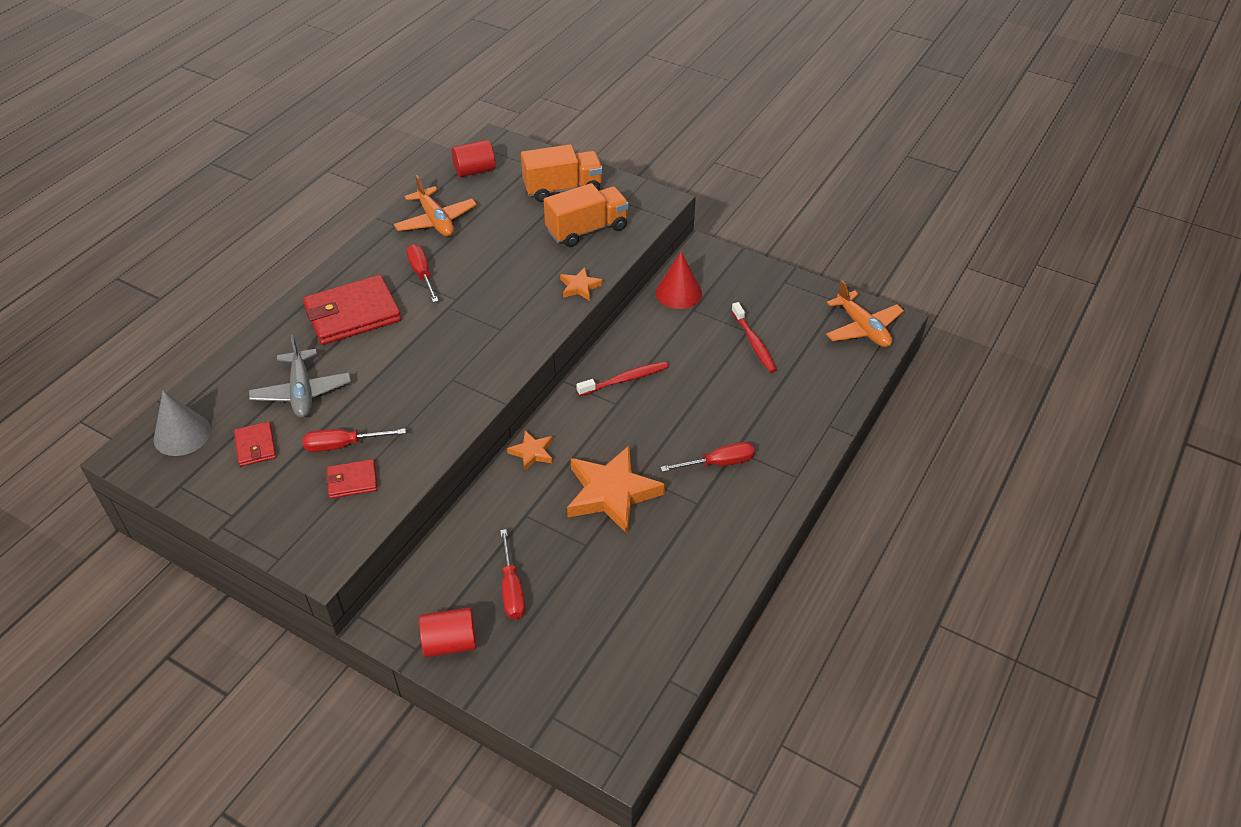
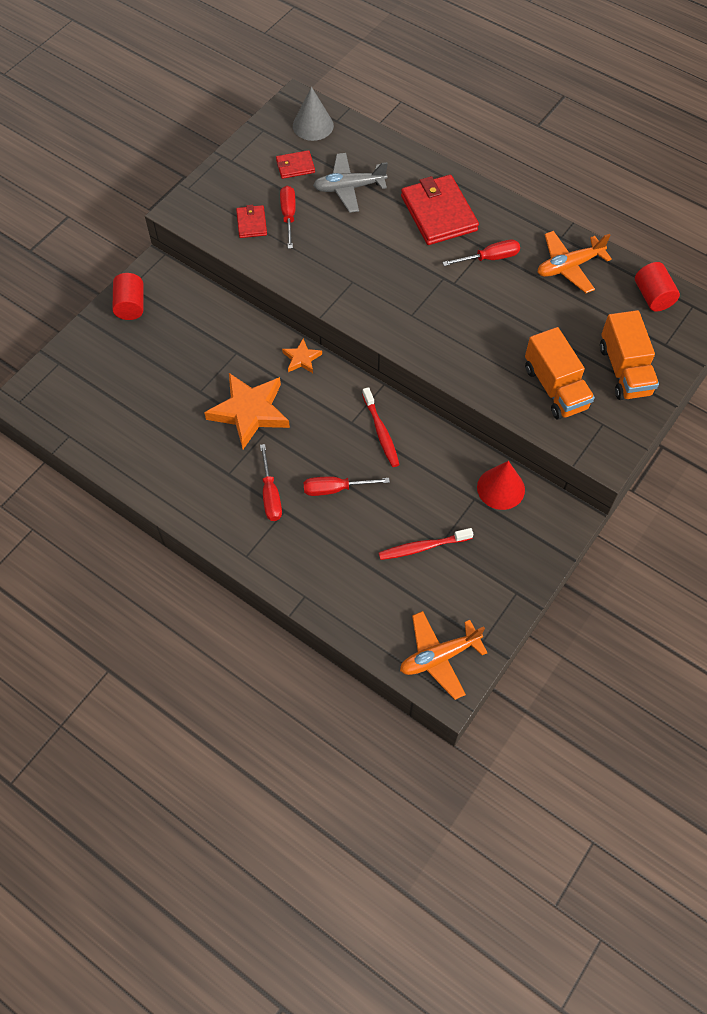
camera: 95 degrees right, 15 degrees up
red screwdriver [500,529,525,619] -> red screwdriver moved to [303,477,390,496]
orange star [560,267,603,301] -> none

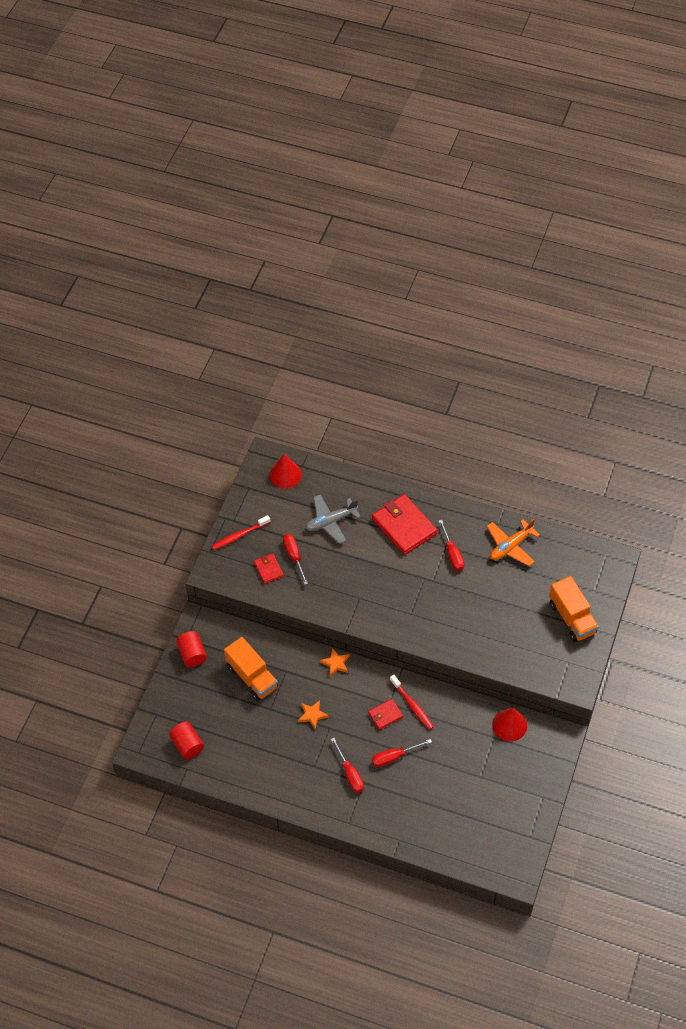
camera: 15 degrees left, 5 degrees down
orange star [204,373,290,449] -> orange star [298,700,329,729], size x0.49
red wallet [276,150,315,179] -> red wallet moved to [368,699,403,730]
grey cone [293,87,334,141] -> red cone [269,454,302,489]
red toothbrush [379,528,473,560] -> red toothbrush moved to [212,515,270,550]
orange plane [400,611,488,700] -> none
red screwdriver [442,239,520,266] -> red screwdriver turned 105 degrees clockwise [439,520,464,571]
orange truck [525,327,595,419] -> orange truck moved to [224,637,278,701]
red cylinder [635,262,680,312] -> red cylinder moved to [169,722,204,759]

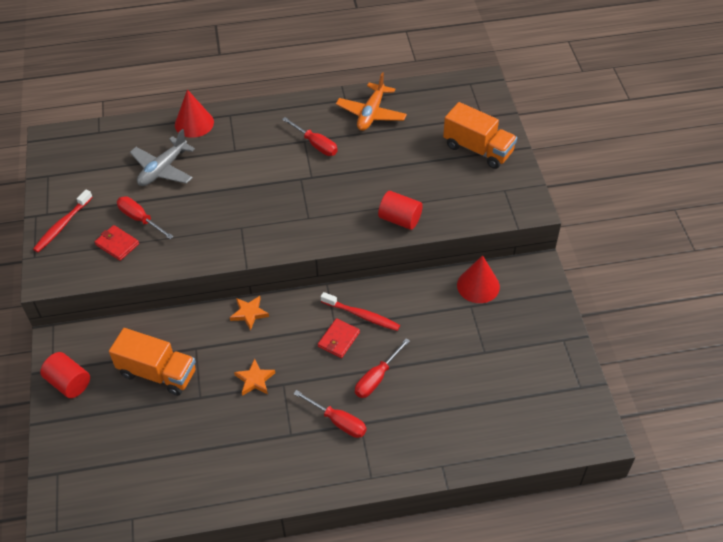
camera: 30 degrees left, 5 degrees down
red cylinder [169,722,204,759] -> red cylinder moved to [378,191,423,230]
red cone [269,454,302,489] -> red cone moved to [175,89,214,138]
red wallet [372,494,437,555] -> none

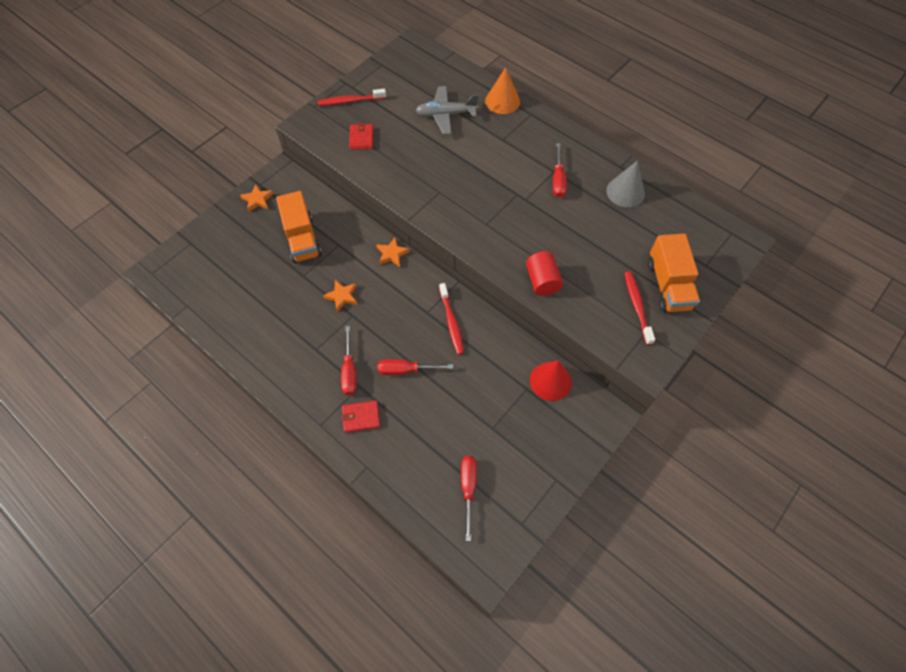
camera: 50 degrees right, 10 degrees up
red cylinder [40,352,90,398] -> orange star [240,184,274,212]
red screwdriver [117,196,174,239] -> red screwdriver moved to [461,456,477,541]
red cone [175,89,214,138] -> orange cone [485,67,520,114]
red wallet [318,318,360,358] -> red wallet moved to [341,400,380,433]
orange plane [336,72,407,131] -> grey cone [606,161,645,207]
none -> red toothbrush [624,271,655,345]

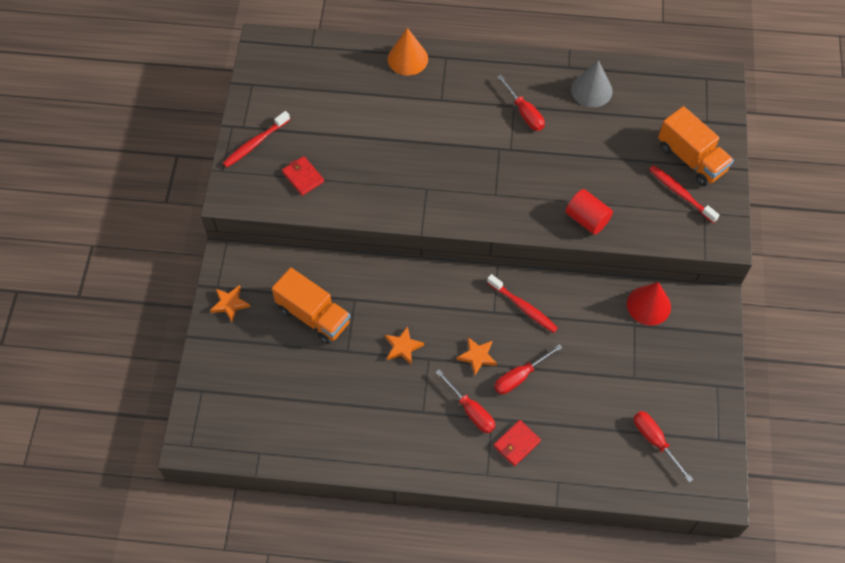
camera: 35 degrees left, 0 degrees up
orange star [376,237,410,267] -> orange star moved to [457,337,497,376]
grey plane [415,86,479,135] -> none

